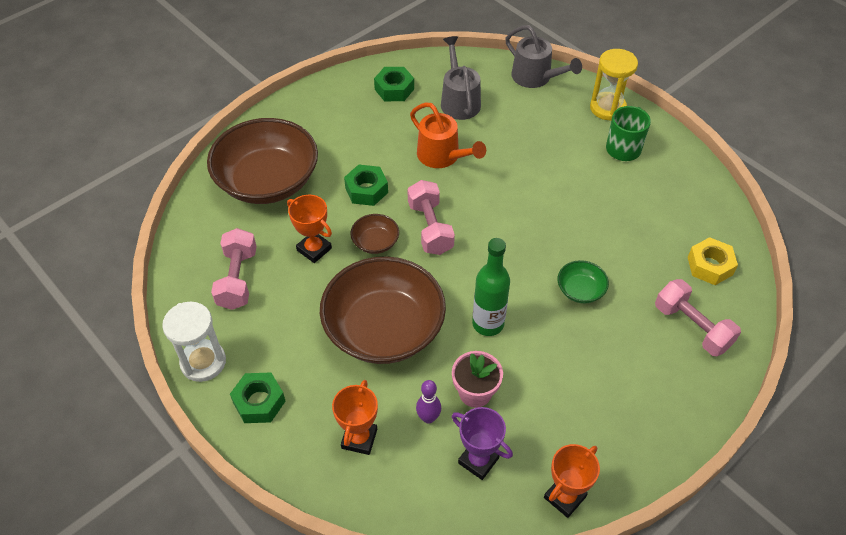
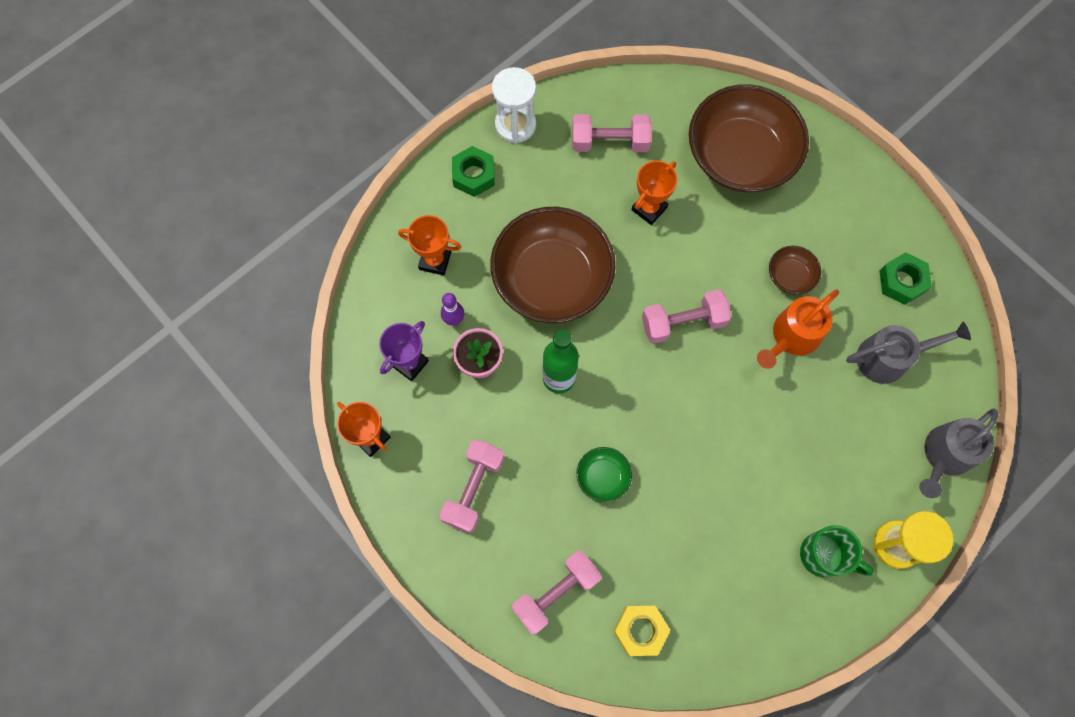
camera: 90 degrees right, 20 degrees up
green nut [344,165,388,206] -> none
brown bowl [350,214,399,254] -> brown bowl moved to [769,246,821,294]
none -> pink dumbbell [439,439,505,533]

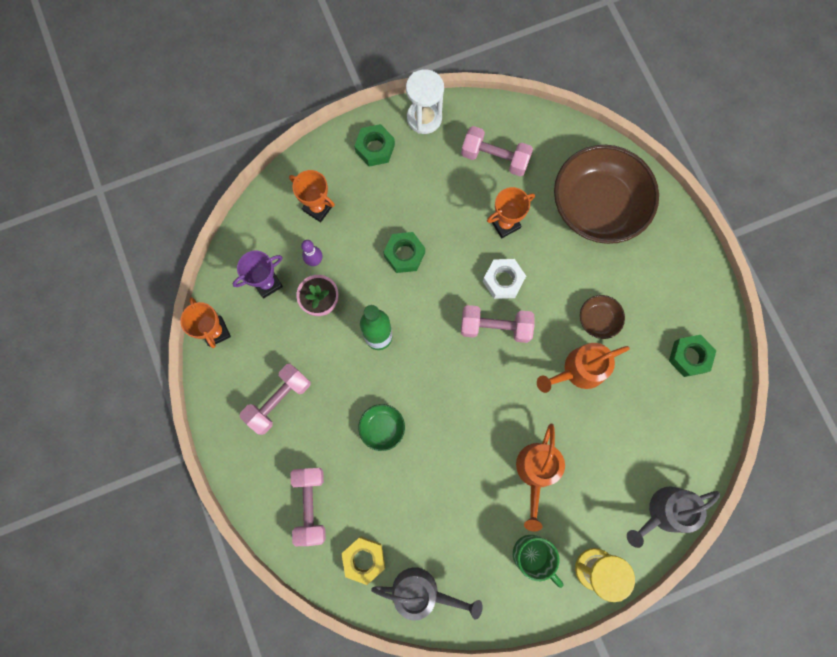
camera: 20 degrees right, 5 degrees up
brown bowl [490,207,615,323] -> green nut [383,232,425,273]
pink dumbbell [512,551,602,634] -> pink dumbbell turned 75 degrees counterclockwise [291,468,326,546]
grey watering can [846,322,971,384] -> grey watering can moved to [371,567,483,620]
none -> white nut [483,259,526,299]
none -> orange watering can [516,423,565,532]

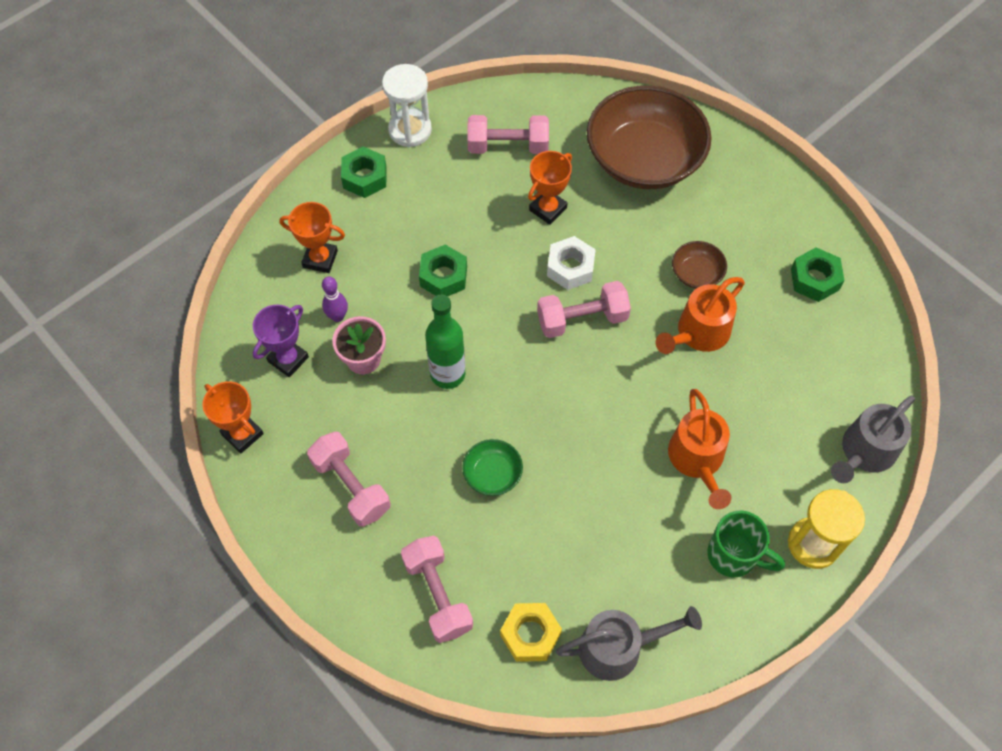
camera: 20 degrees left, 15 degrees down
pink dumbbell [240,363,311,435] -> pink dumbbell turned 60 degrees counterclockwise [307,432,390,527]

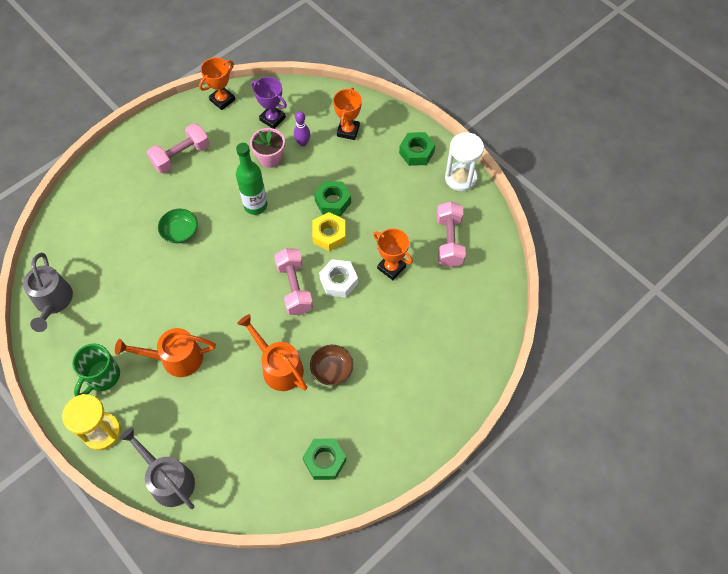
camera: 90 degrees right, 0 degrees up
pink dumbbell [401,536,473,643] -> none
yellow nut [500,603,562,662] -> yellow nut moved to [312,212,346,251]
brown bowl [587,85,712,189] -> none

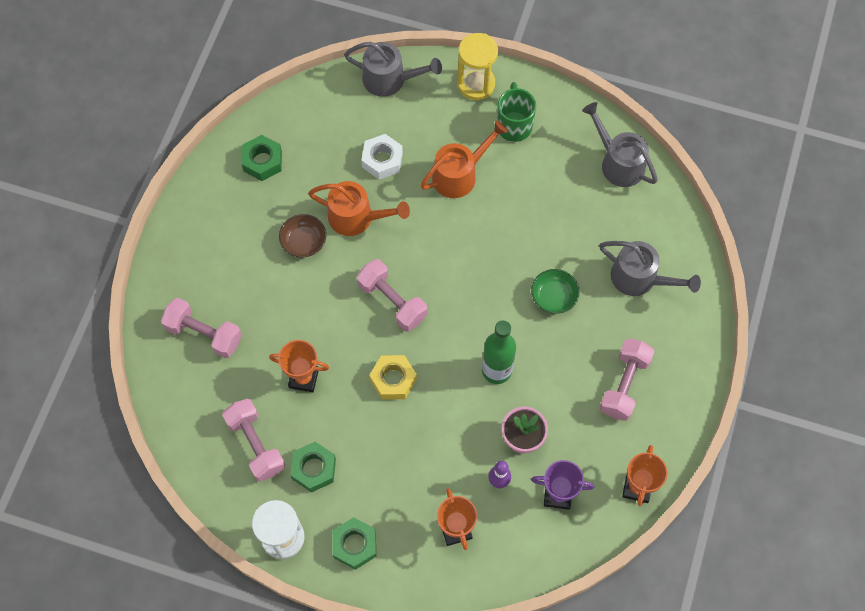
camera: 150 degrees right, 5 degrees up
green nut [314,181,351,216] -> green nut moved to [290,442,336,493]
white nut [319,259,358,298] -> white nut moved to [361,134,403,180]
none -> pink dumbbell [161,298,242,358]
none -> grey watering can [599,241,701,296]

